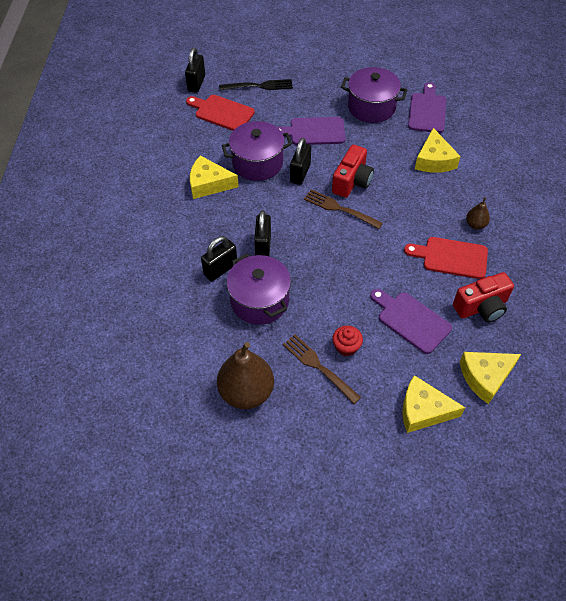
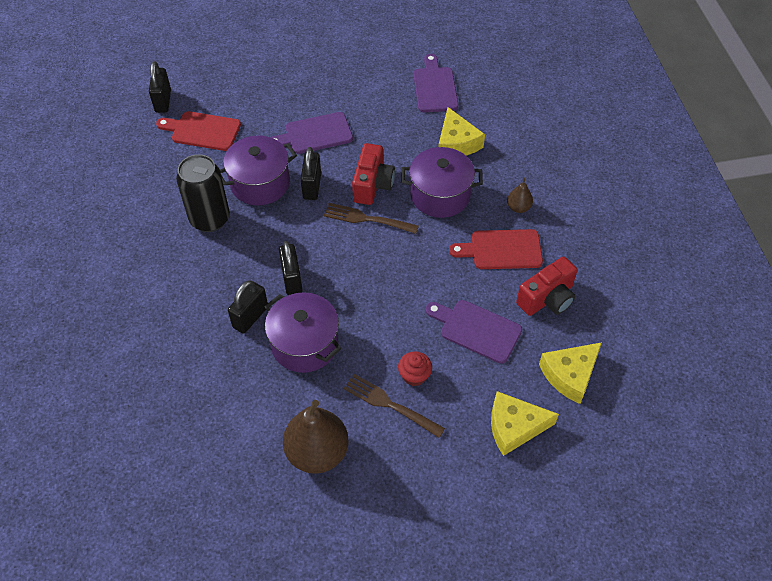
camera: 15 degrees left, 0 degrees up
yellow cheese [190,155,239,199] -> black can [176,154,230,232]
black fork [219,79,293,90] -> none
purple pot [341,67,407,123] -> purple pot moved to [401,147,483,218]

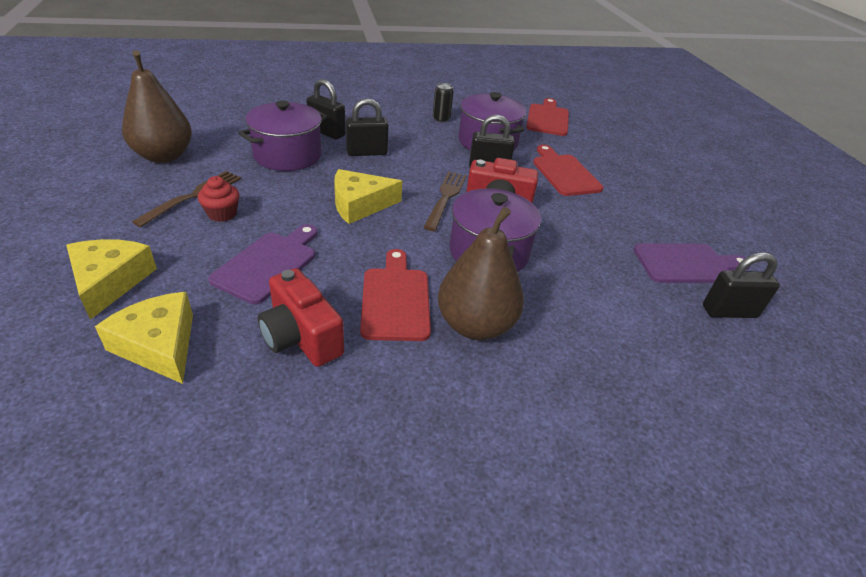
camera: 85 degrees right, 15 degrees down
black padlock [149,61,171,113] -> black padlock moved to [703,253,780,318]
black can [176,154,230,232] -> black can [433,83,453,122], size x0.47
purple cutting board [271,112,353,154] -> red cutting board [533,145,603,196]
yellow cheese [438,107,485,156] -> yellow cheese moved to [334,169,402,224]
brown pear [507,177,533,213] -> brown pear [438,207,524,340], size x2.10

